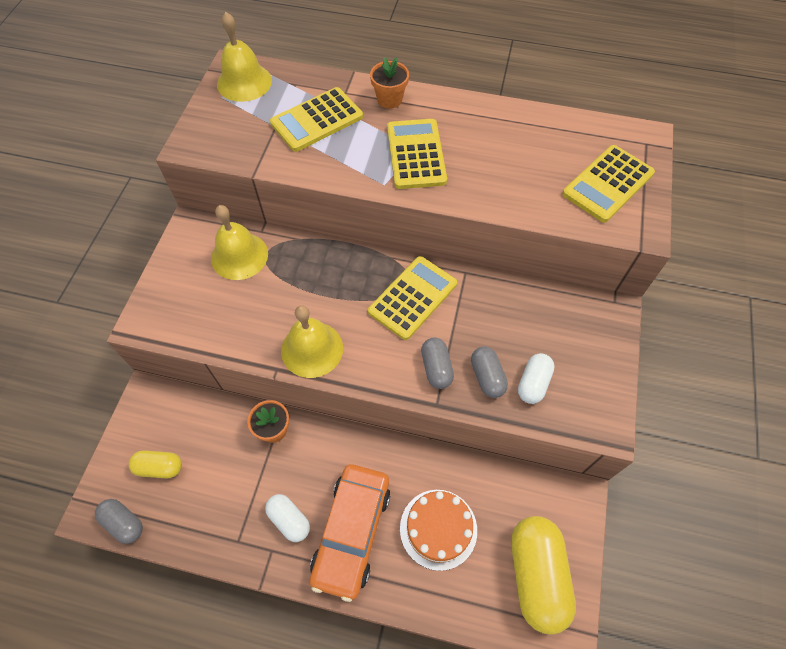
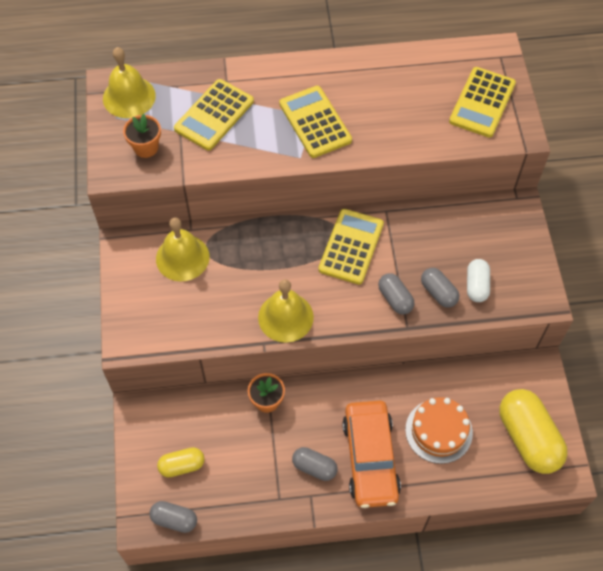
camera: 20 degrees left, 0 degrees up
white capsule [265,494,310,542] -> grey capsule [292,447,338,481]
orange flower pot [370,57,409,109] -> orange flower pot moved to [123,114,161,158]

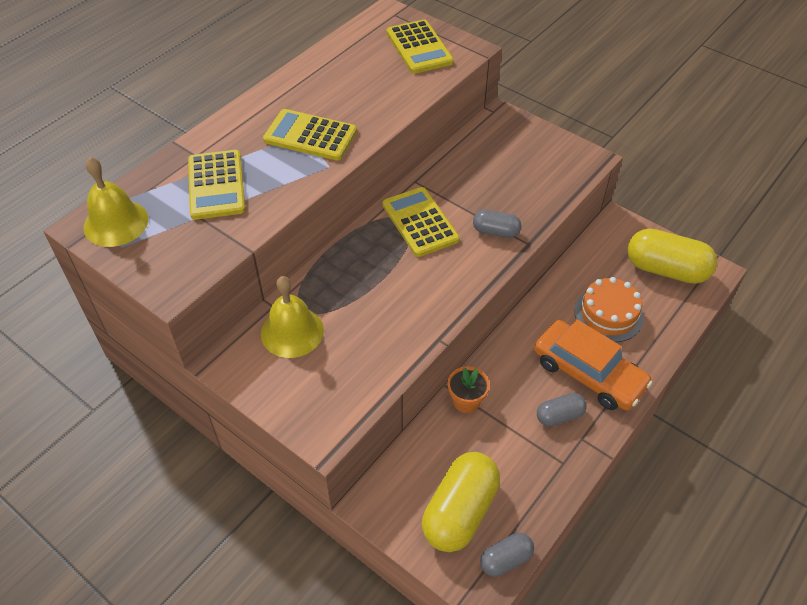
camera: 45 degrees left, 10 degrees down
orange flower pot [123,114,161,158] -> none
yellow capsule [157,447,205,478] -> yellow capsule [422,452,500,552], size x1.90
yellow bell [258,280,314,343] -> none
grey capsule [421,268,459,308] -> none
white capsule [467,259,490,302] -> none

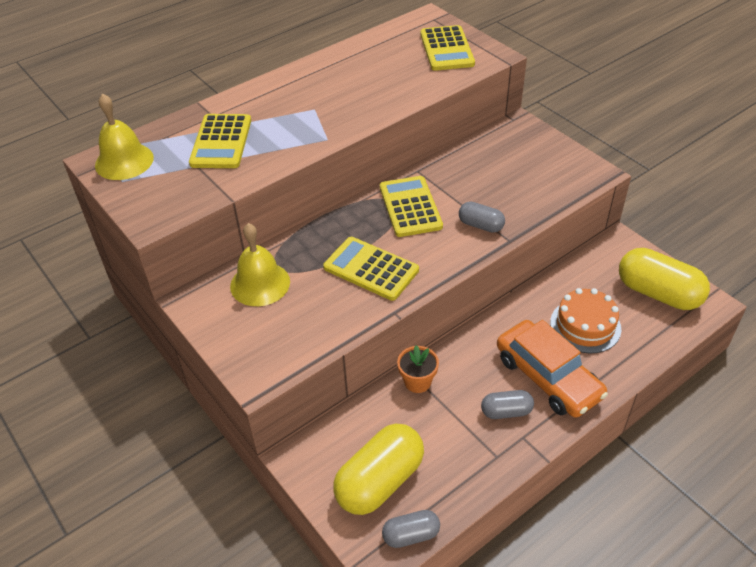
camera: 15 degrees right, 5 degrees down
yellow calculator [263,109,357,161] -> yellow calculator moved to [323,237,419,301]

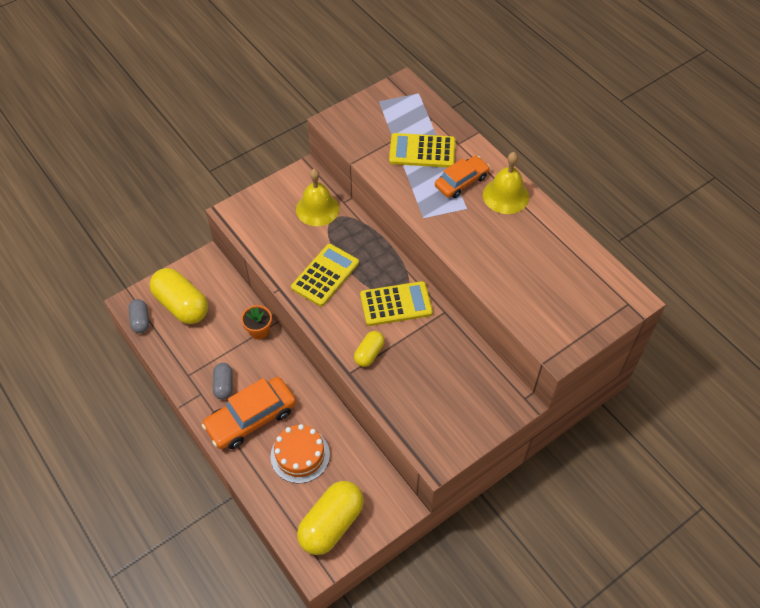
camera: 90 degrees right, 10 degrees up
yellow bell [95,93,154,180] -> yellow bell moved to [483,152,529,214]
yellow calculator [420,25,475,71] -> none
grey capsule [459,202,505,233] -> yellow capsule [354,331,385,367]
none -> orange car [435,156,490,198]

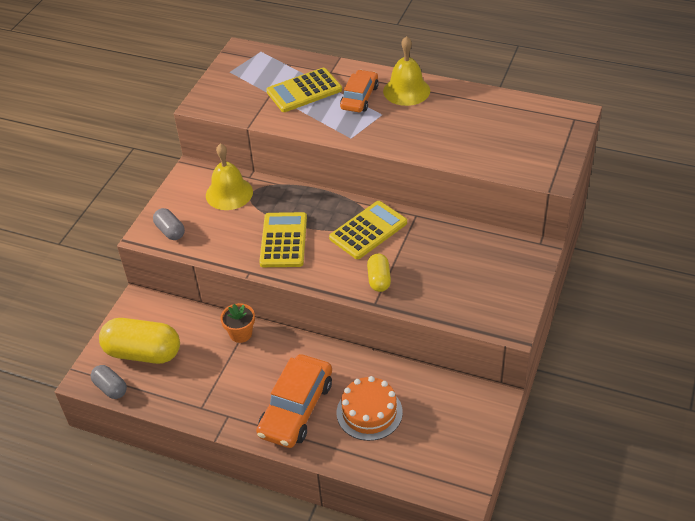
camera: 30 degrees left, 10 degrees down
grey capsule [213,363,233,400] -> grey capsule moved to [153,208,185,240]
yellow capsule [297,481,364,555] -> none

